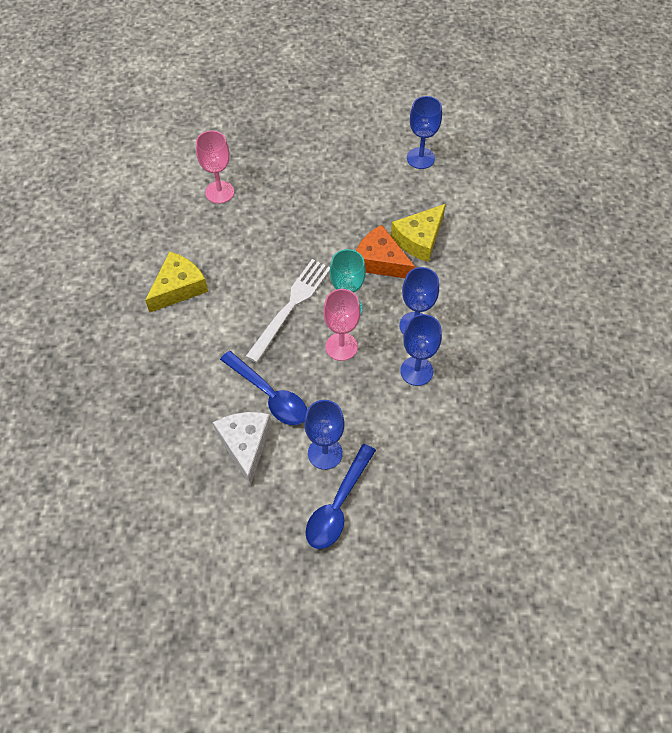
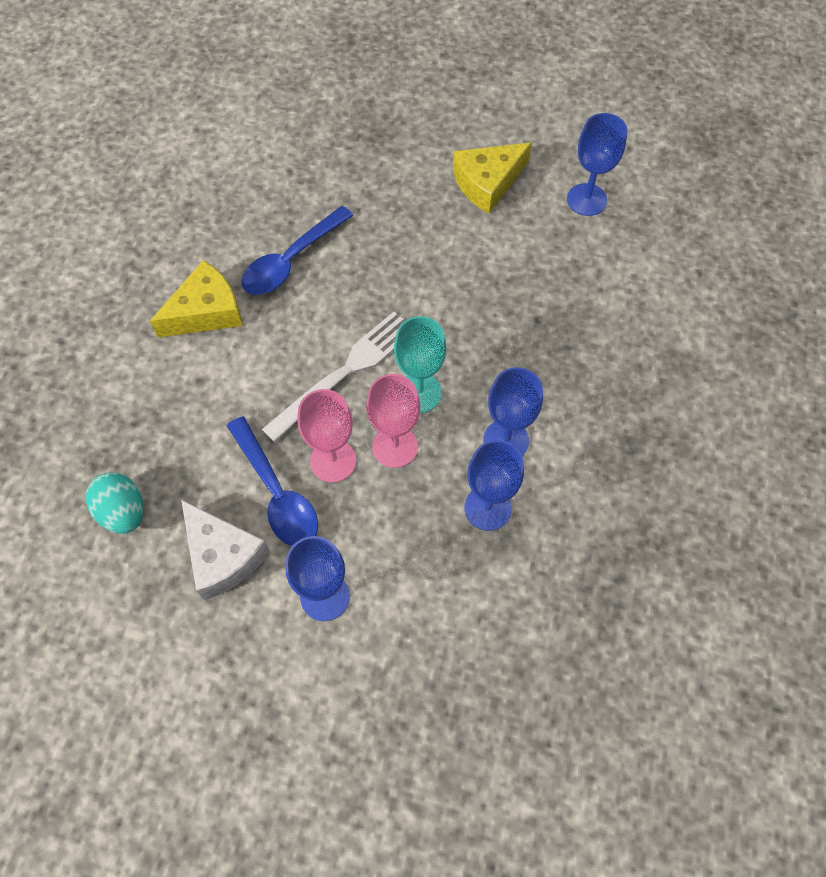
camera: 15 degrees right, 5 degrees up
pink goblet [196,131,234,204] -> pink goblet moved to [297,389,356,483]
white cheese [213,412,271,486] -> white cheese turned 135 degrees clockwise [181,500,270,600]
blue spoon [305,444,376,549] -> blue spoon moved to [241,206,353,295]
orange cheese [356,225,415,278] -> none
yellow cheese [391,204,446,262] -> yellow cheese moved to [453,143,532,214]
none -> turquoise egg [86,472,144,534]

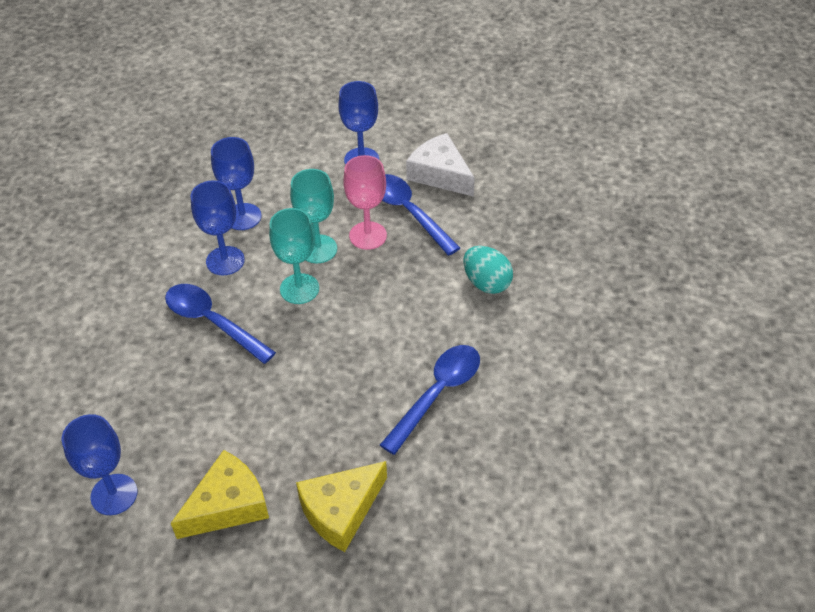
camera: 175 degrees right, 15 degrees down
turquoise egg [86,472,144,534] -> turquoise egg moved to [463,246,513,294]
yellow cheese [150,260,243,337] -> yellow cheese moved to [296,461,387,552]
white fork [261,312,403,442] -> none
pink goblet [366,374,420,468] -> turquoise goblet [290,169,337,263]
none -> blue spoon [165,284,276,364]

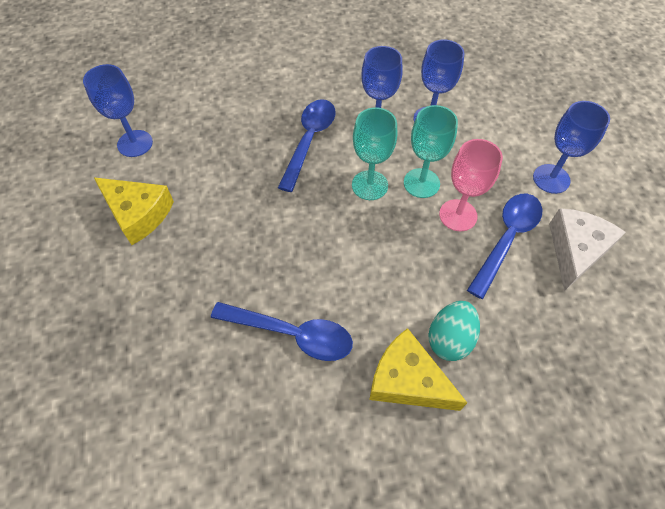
camera: 70 degrees right, 10 degrees up
yellow cheese [296,461,387,552] -> yellow cheese moved to [369,328,467,411]

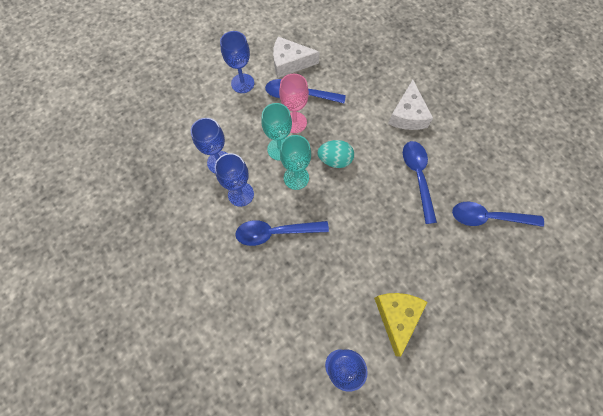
camera: 115 degrees left, 10 degrees up
yellow cheese [369,328,467,411] -> white cheese [388,80,433,130]
turquoise egg [428,301,480,361] -> turquoise egg moved to [317,140,354,168]
none -> blue spoon [452,202,544,227]

